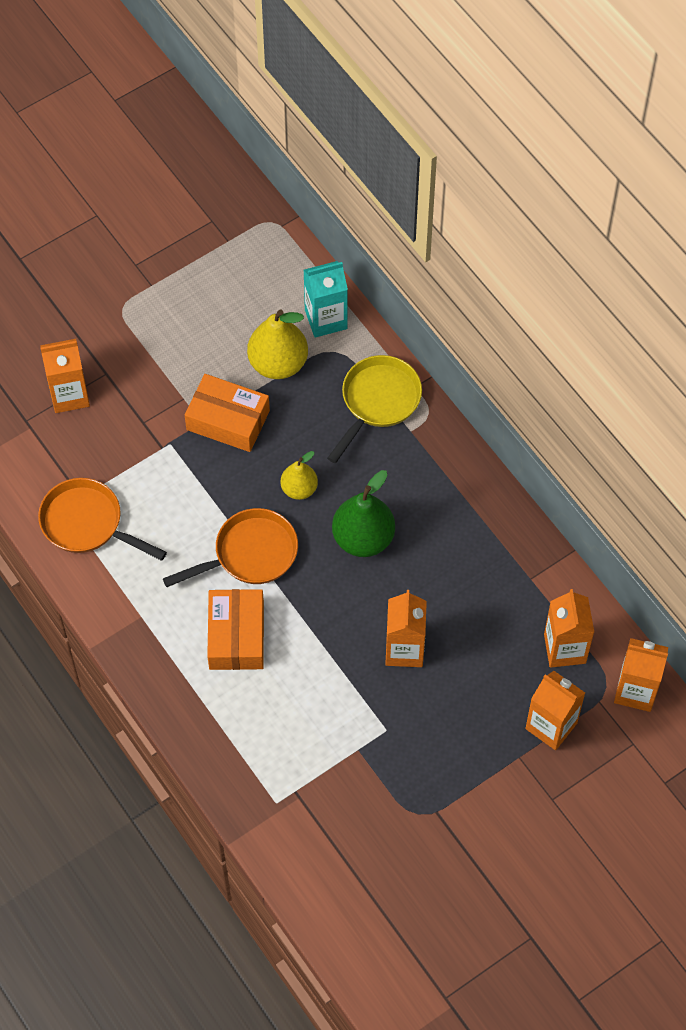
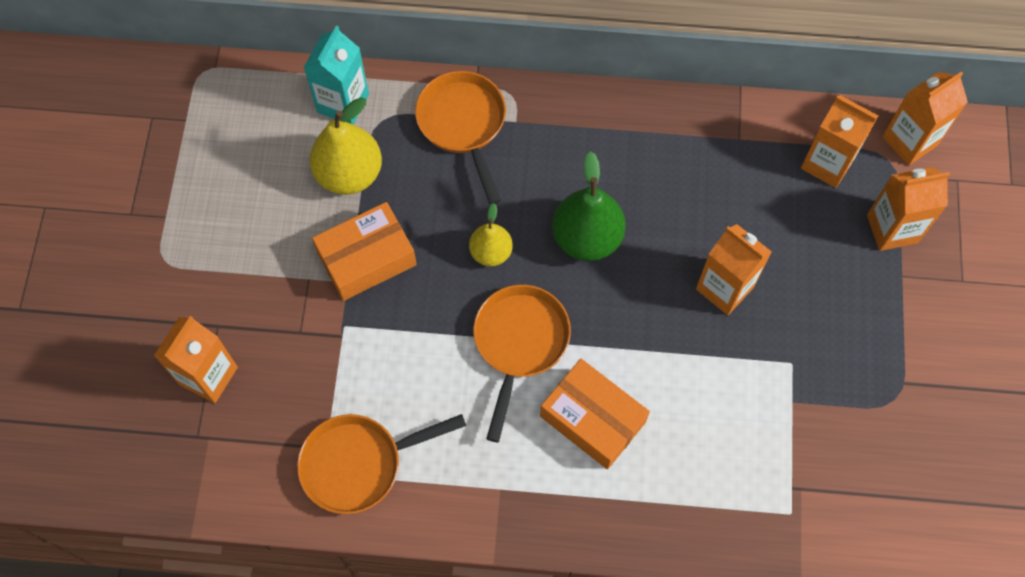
camera: 50 degrees left, 5 degrees up
yellow pan [327,355,422,463] -> orange pan [415,71,506,205]

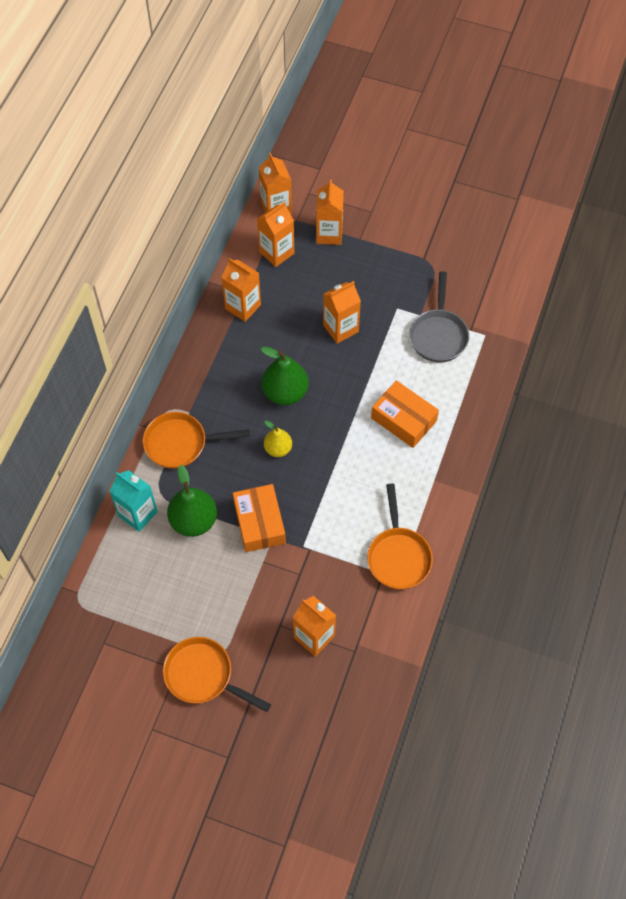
camera: 75 degrees left, 5 degrees down
yellow pear [310,97,382,195] -> green pear [167,465,217,537]
orange pan [473,285,571,442] -> orange pan moved to [163,637,271,712]
orange box [540,359,650,469] -> orange box turned 75 degrees clockwise [371,380,439,448]
none -> orange carton [221,258,261,322]
none -> grey pan [409,271,469,362]

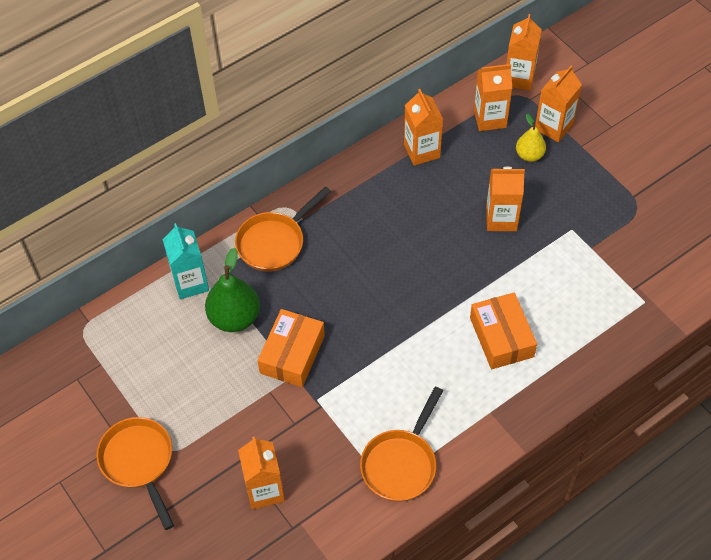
camera: 35 degrees right, 5 degrees down
orange pan [143,412,250,469] -> orange pan turned 75 degrees counterclockwise [235,186,331,272]
green pear [261,347,309,405] -> none
yellow pear [264,420,292,457] -> yellow pear moved to [516,114,546,162]
grey pan [409,271,469,362] -> none

